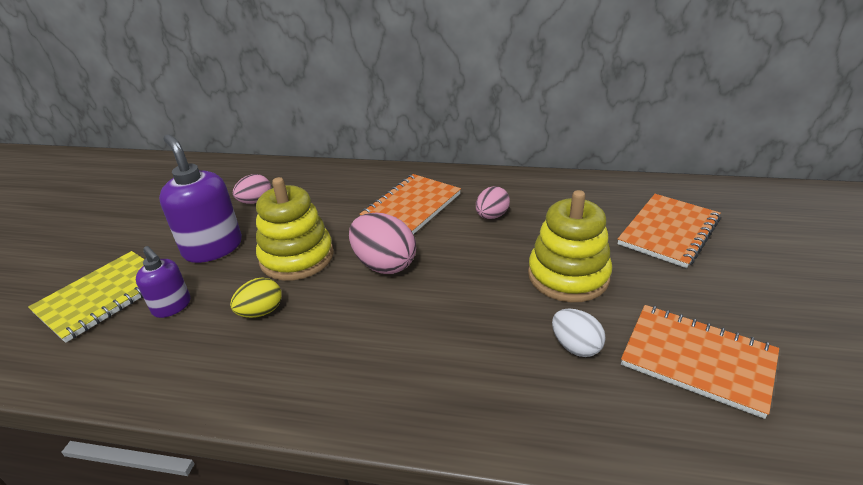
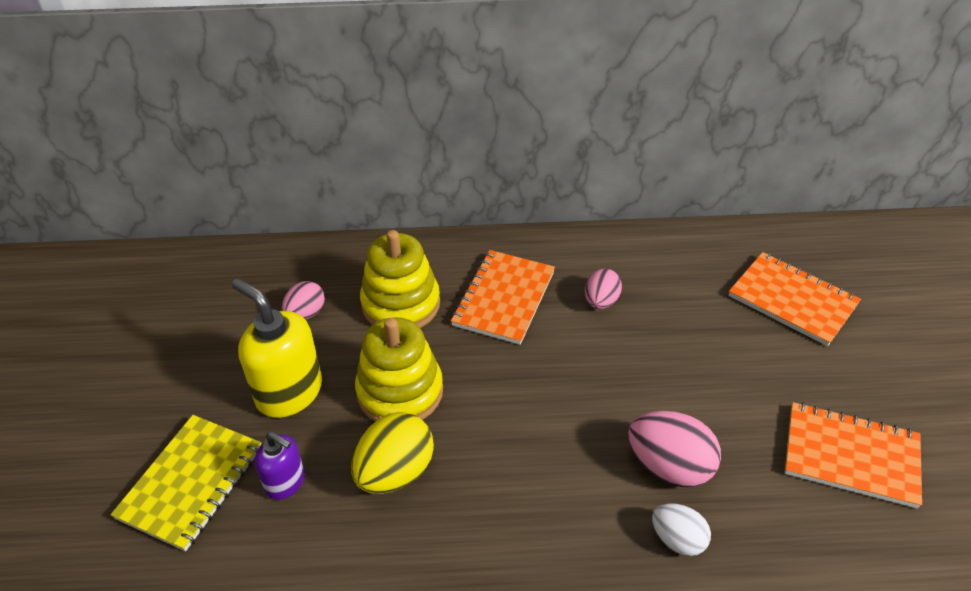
camera: 15 degrees left, 10 degrees up
purple soap dispenser [159,134,242,263] -> yellow soap dispenser [232,278,322,418]
yellow egg [230,278,282,318] -> yellow egg [351,412,434,494], size x1.63
pink egg [349,213,416,274] -> pink egg moved to [628,411,721,487]
yellow stacking toy [528,190,612,302] -> yellow stacking toy moved to [360,230,440,328]
white egg [552,308,606,357] -> white egg moved to [652,503,711,556]
orange notebook [618,194,721,268] -> orange notebook turned 75 degrees counterclockwise [729,252,861,346]

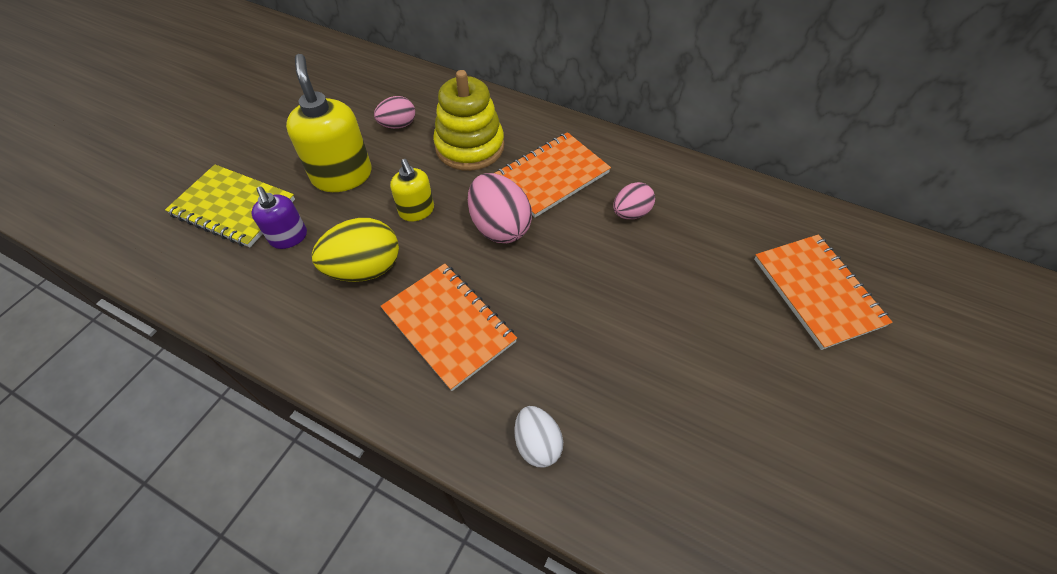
camera: 30 degrees right, 10 degrees up
yellow notebook [111,415,261,551] -> yellow notebook turned 60 degrees clockwise [165,164,295,247]
yellow stacking toy [355,317,443,421] -> yellow soap dispenser [390,159,434,221]
pink egg [628,411,721,487] -> pink egg moved to [468,173,532,243]
orange notebook [785,402,922,509] -> orange notebook moved to [381,264,517,391]

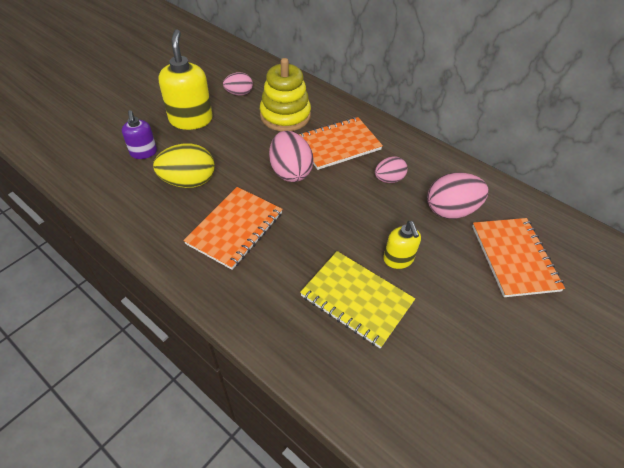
camera: 10 degrees right, 5 degrees down
yellow notebook [165,164,295,247] -> yellow notebook moved to [300,251,415,348]
orange notebook [381,264,517,391] -> orange notebook turned 60 degrees clockwise [183,187,283,270]
yellow soap dispenser [390,159,434,221] -> yellow soap dispenser moved to [383,221,421,269]
white egg [514,406,563,468] -> none
none -> pink egg [427,173,489,219]

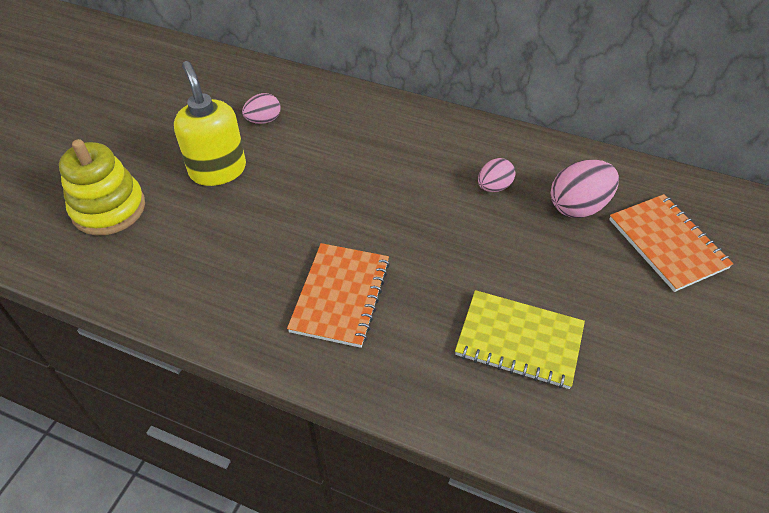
camera: 15 degrees left, 0 degrees up
purple soap dispenser [122,110,157,159] -> none
yellow egg [153,143,215,188] -> none
yellow stacking toy [260,58,311,131] -> yellow stacking toy moved to [59,139,145,235]
pink egg [269,131,314,182] -> none
orange notebook [299,117,383,170] -> none
yellow soap dispenser [383,221,421,269] -> none

